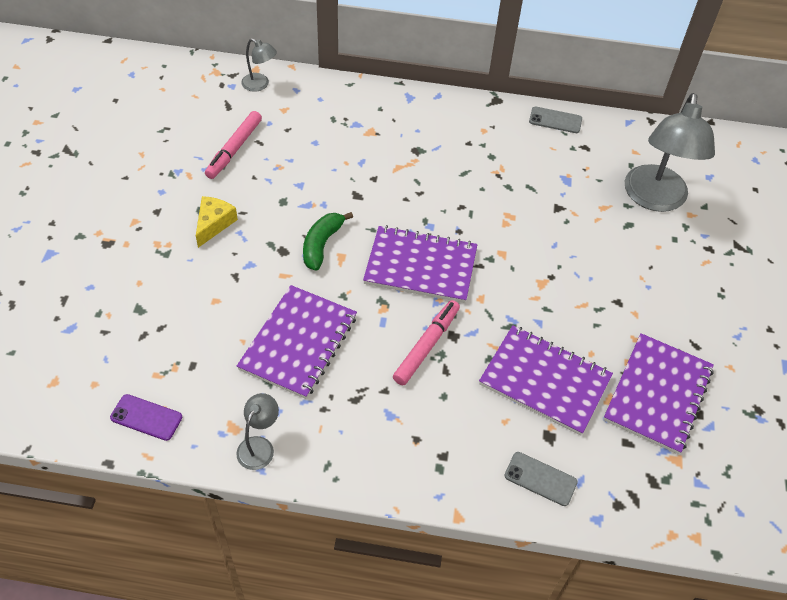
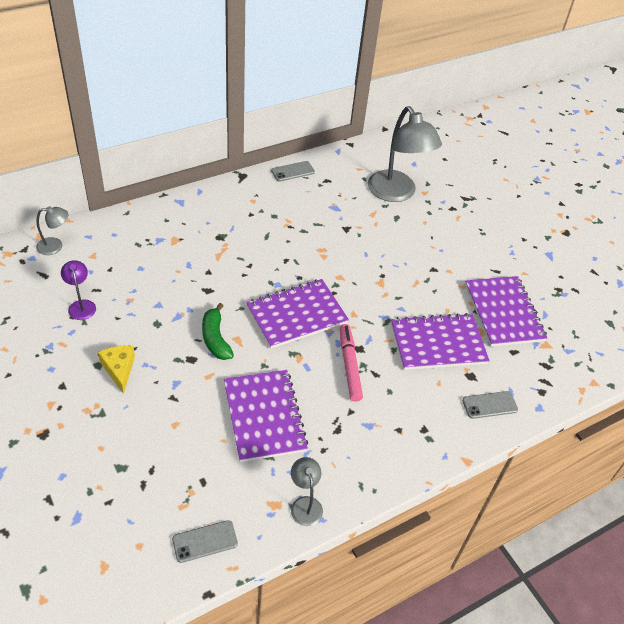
camera: 40 degrees left, 5 degrees down
purple phone [110,394,182,441] -> grey phone [172,520,238,563]
pink marker [205,111,262,179] -> purple lamp [61,260,96,320]

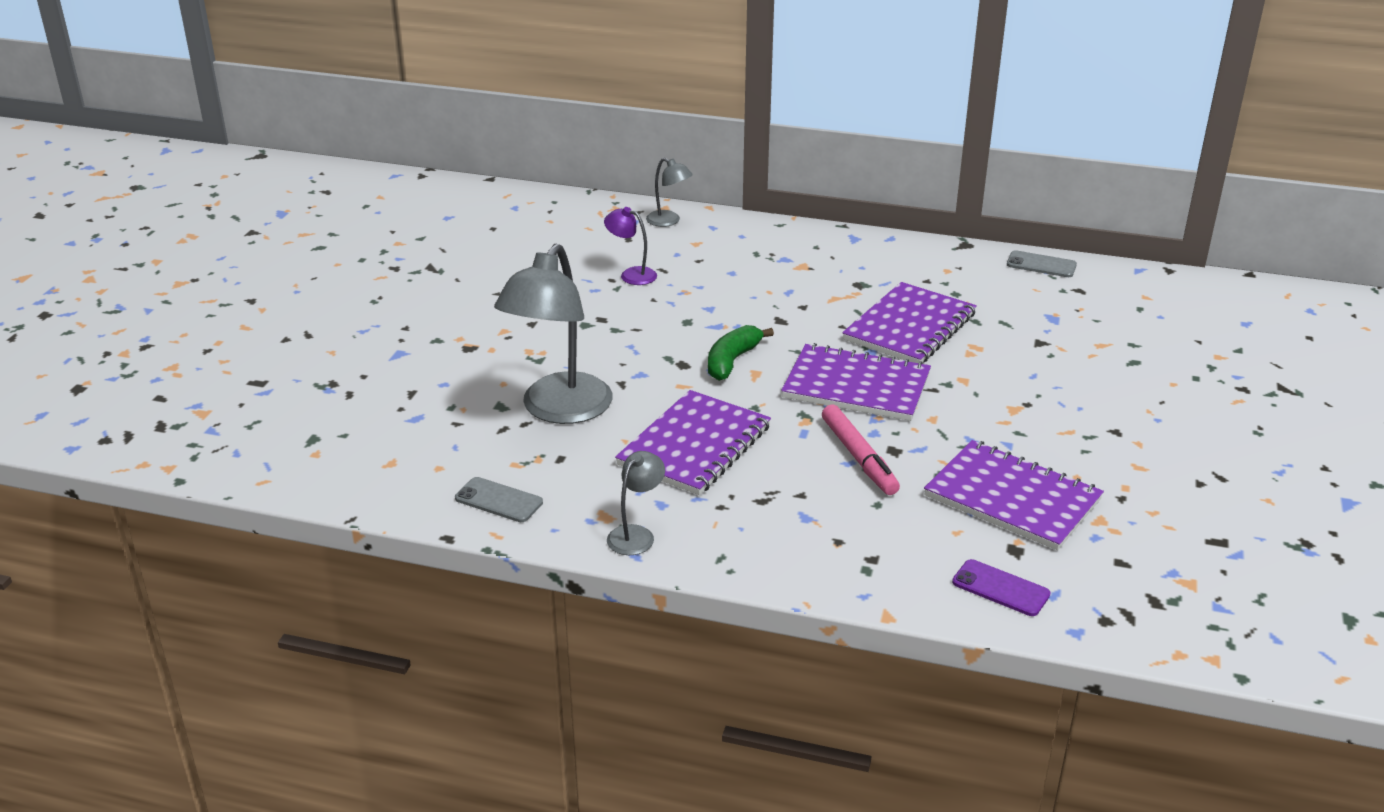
camera: 50 degrees right, 15 degrees down
purple lamp [61,260,96,320] -> purple lamp turned 90 degrees counterclockwise [604,207,657,285]
yellow cheese [98,345,135,394] -> none
pink marker [340,324,363,402] -> pink marker turned 120 degrees clockwise [822,405,900,495]
grey lamp [368,106,442,202] -> grey lamp moved to [494,244,613,424]
grey phone [462,391,518,419] -> purple phone [952,559,1050,616]
purple notebook [465,276,547,347] -> purple notebook moved to [842,282,977,363]

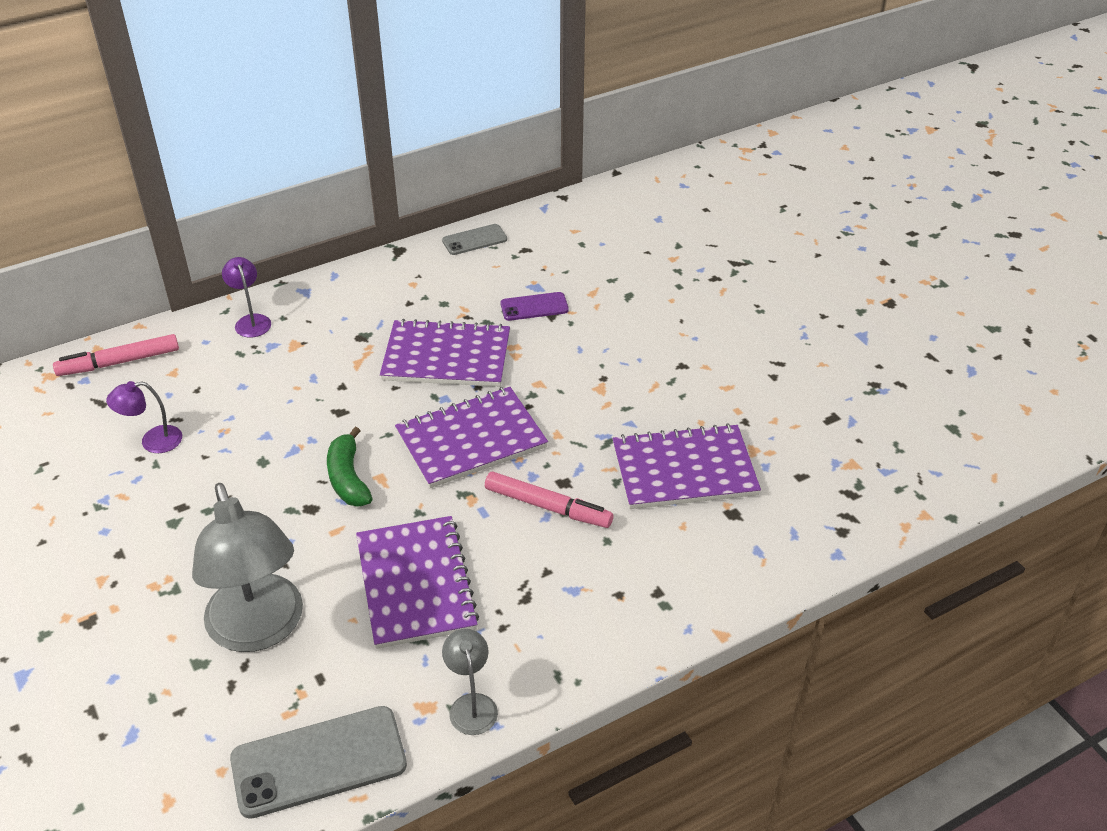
camera: 45 degrees left, 10 degrees up
grey phone [455,477,543,522] -> grey phone [230,706,407,819], size x1.81
grey lamp [646,158,693,227] -> pink marker [53,334,179,376]
purple notebook [842,282,977,363] -> purple notebook turned 75 degrees counterclockwise [380,319,510,387]
purple phone [952,559,1050,616] -> purple phone moved to [500,292,569,321]
none -> purple lamp [222,257,271,338]

